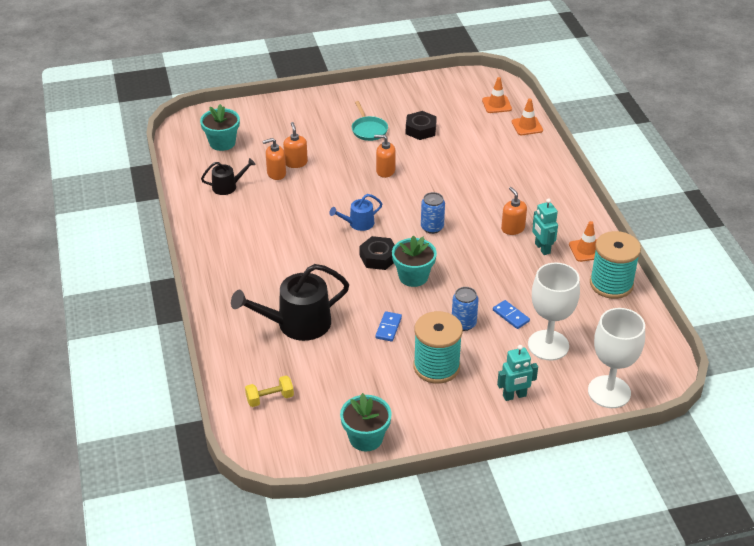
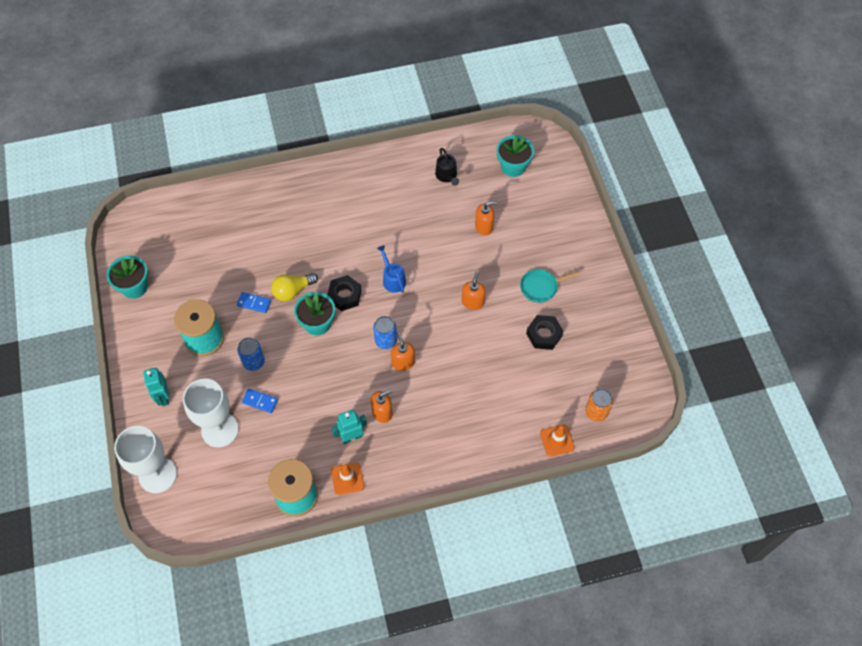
camera: 90 degrees right, 20 degrees up
black watering can [231,264,349,341] -> none
yellow dumbbell [245,375,294,407] -> none
orange soap dispenser [262,138,286,180] -> orange soap dispenser moved to [391,333,415,371]
orange traffic cone [482,77,512,113] -> orange can [585,388,613,422]
blue domino [493,300,530,329] -> blue domino turned 60 degrees clockwise [242,388,278,413]
none -> yellow light bulb [271,273,318,301]

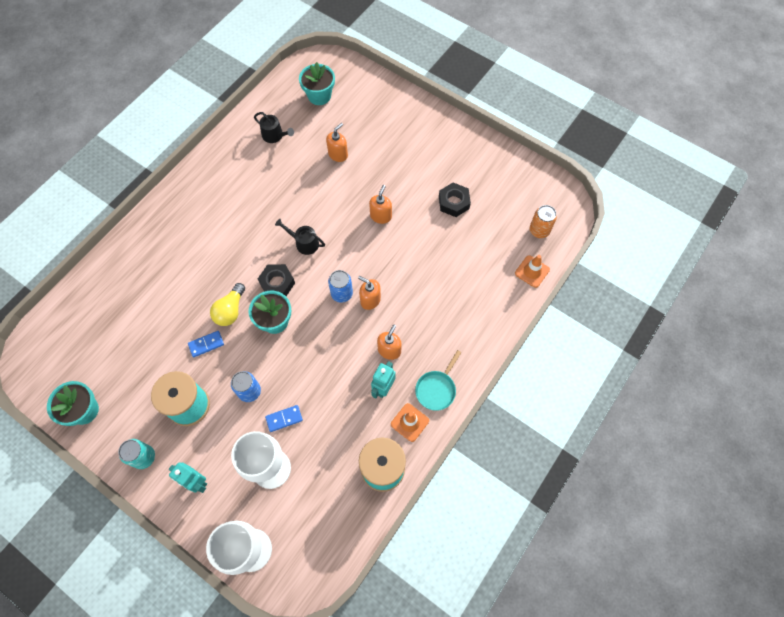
camera: 40 degrees left, 5 degrees up
blue watering can [377,245,406,293] -> black watering can [275,219,325,255]
orange soap dispenser [462,271,486,310] -> orange soap dispenser turned 45 degrees clockwise [369,185,392,224]
turquoise pan [520,269,581,303] -> turquoise pan moved to [415,350,461,411]
none -> turquoise can [118,439,155,469]

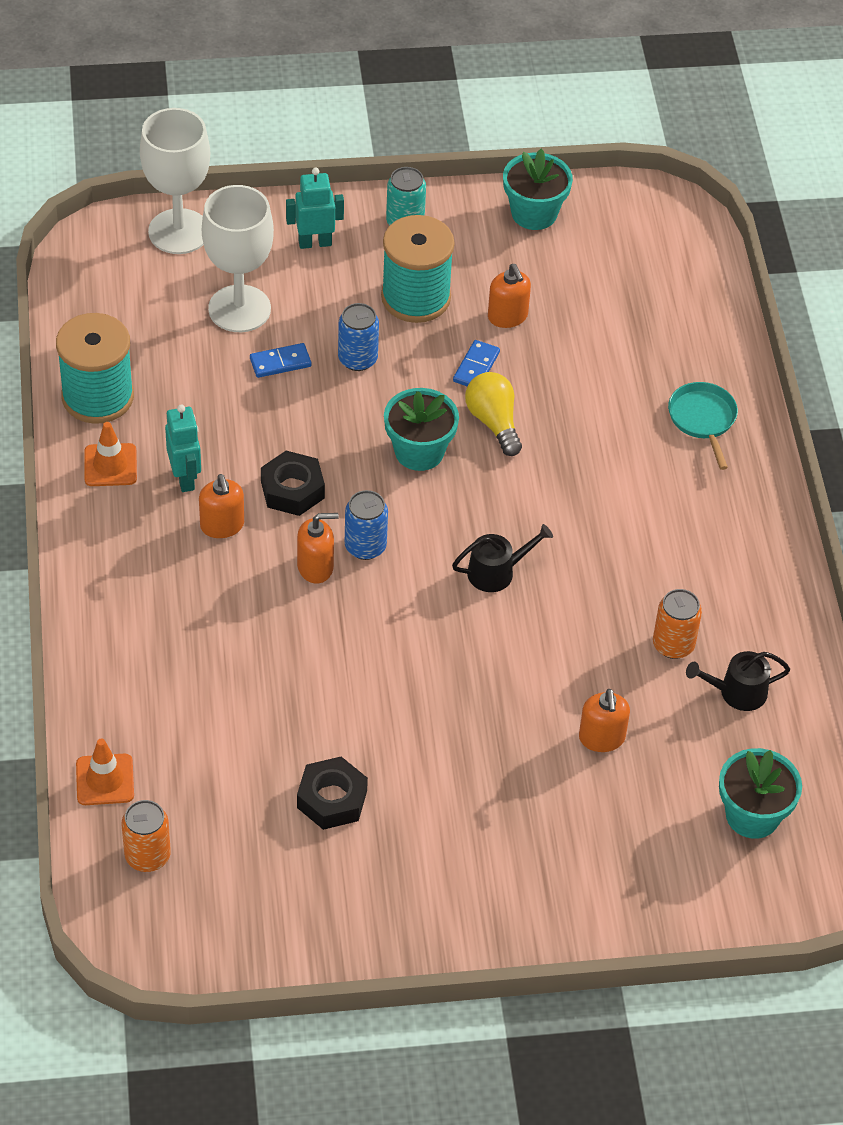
camera: 135 degrees right, 15 degrees down
black nut [258,264,295,296] -> black nut moved to [261,451,325,516]
blue domino [265,405,303,432] -> blue domino turned 45 degrees clockwise [250,343,312,378]
orange soap dispenser [369,185,392,224] -> orange soap dispenser moved to [488,264,531,328]
turquoise pan [415,350,461,411] -> turquoise pan moved to [668,382,738,470]
none -> orange can [653,589,702,659]

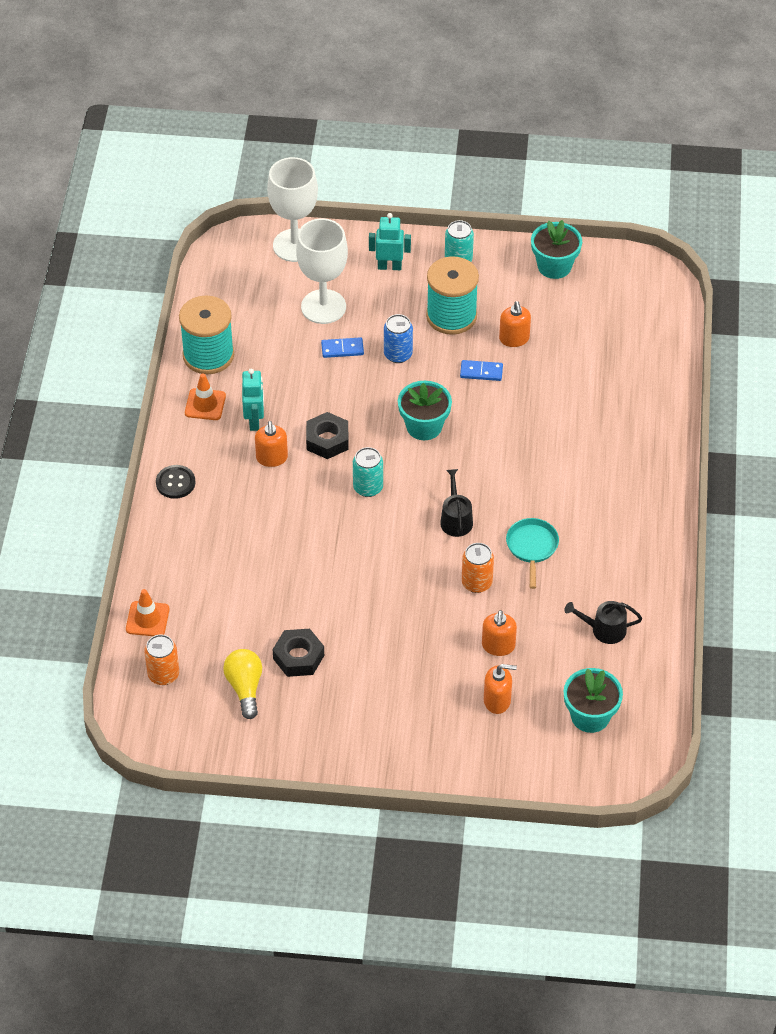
camera: 15 degrees right, 0 degrees up
orange soap dispenser [297,513,339,584] -> orange soap dispenser moved to [484,664,517,714]
blue can [345,490,388,560] -> turquoise can [353,447,383,497]
black watering can [452,524,553,592] -> black watering can turned 90 degrees counterclockwise [440,469,473,537]
blue domino [453,340,500,386] -> blue domino turned 60 degrees clockwise [460,360,503,381]
yellow light bulb [465,372,522,456] -> yellow light bulb moved to [223,649,262,719]
orange can [653,589,702,659] -> orange can moved to [462,543,494,593]
turquoise pan [668,382,738,470] -> turquoise pan moved to [506,518,559,589]
none -> black button [156,465,195,499]

